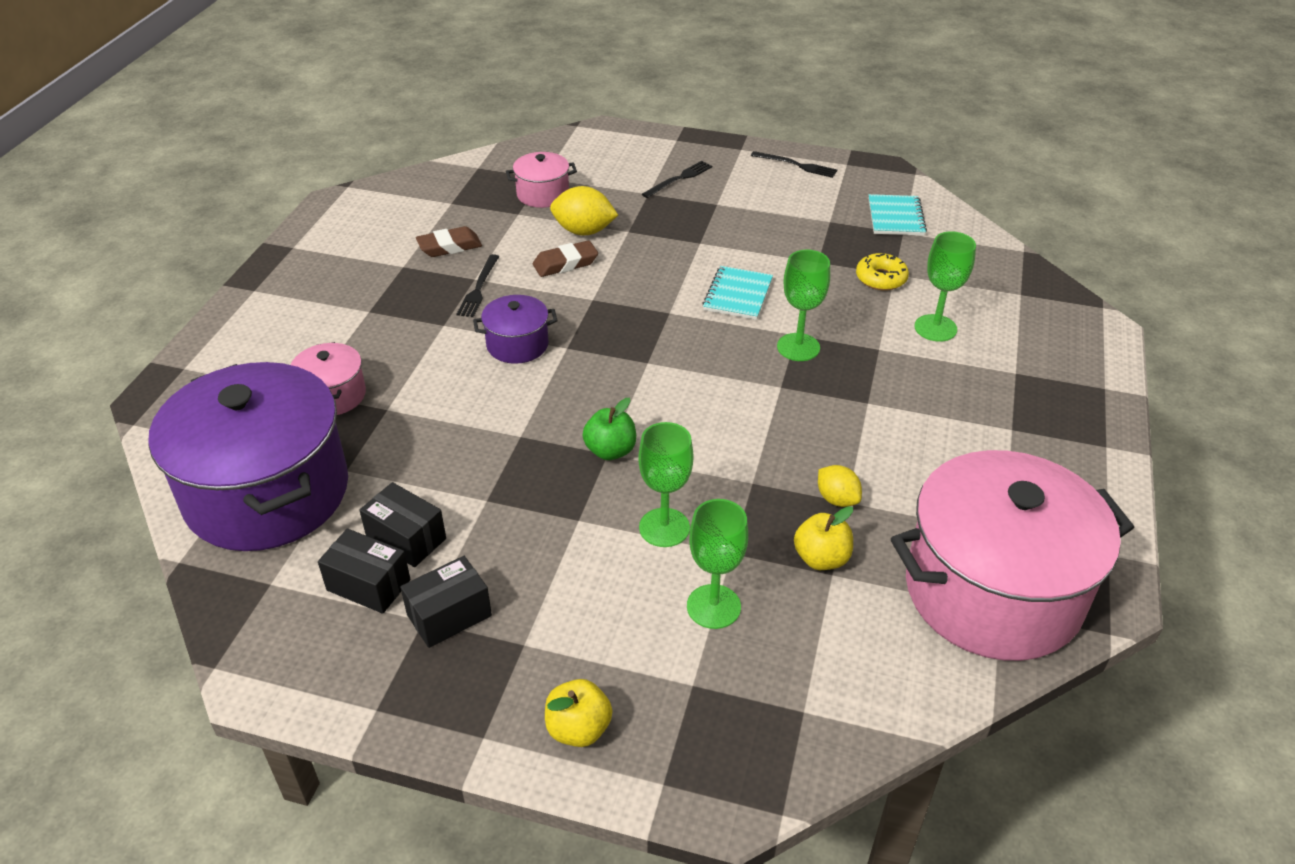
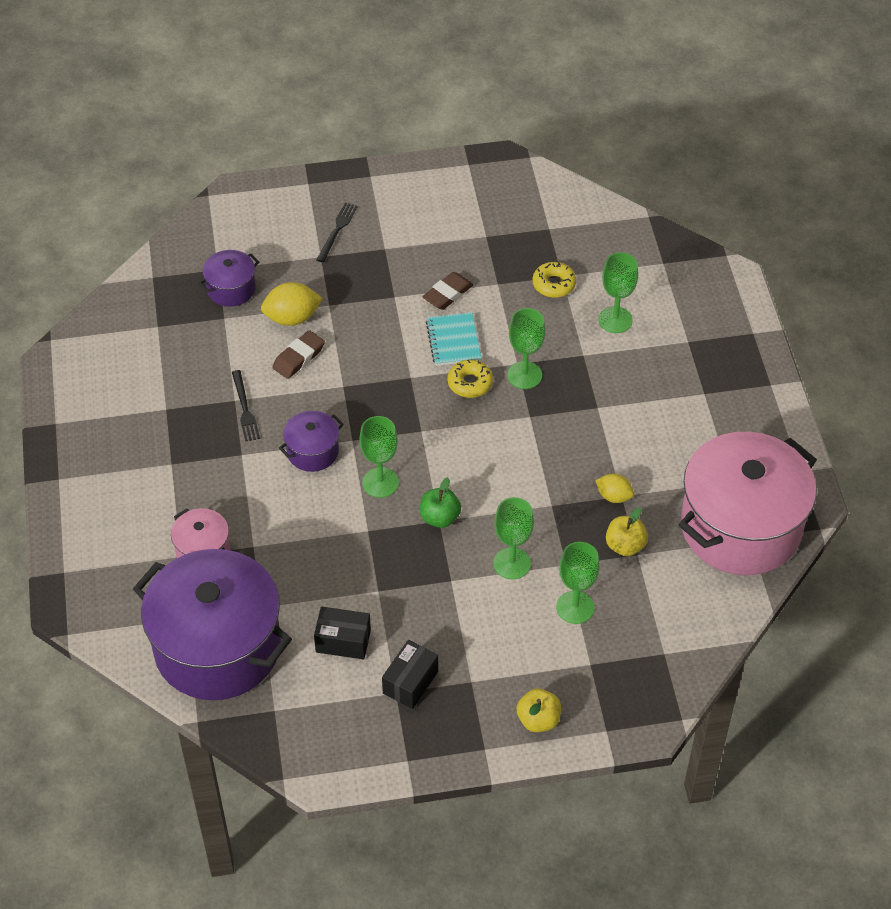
camera: 25 degrees left, 10 degrees up
black box [318,529,410,614] -> none
brown eraser [416,226,482,257] -> brown eraser moved to [422,272,473,310]
pink pot [506,152,577,208] -> purple pot [198,250,259,306]
black fork [751,151,837,178] -> none
turquoise notebook [868,194,927,236] -> none
none -> green goblet [359,416,399,498]
none -> yellow donut [448,360,493,398]

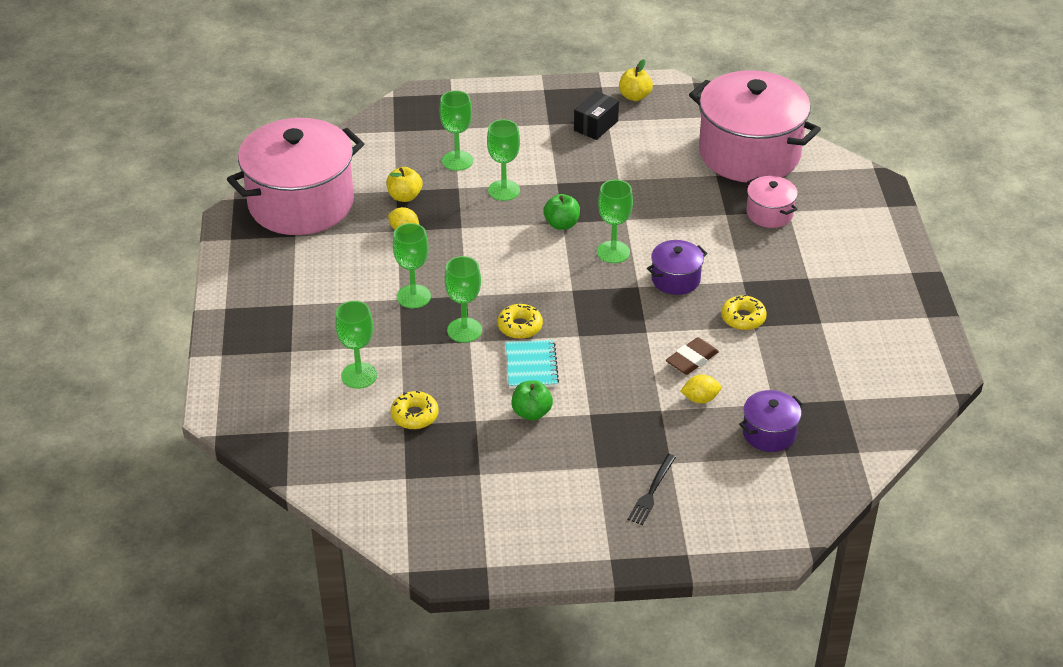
camera: 175 degrees left, 10 degrees down
purple pot [133,549,292,700] -> pink pot [689,70,821,182]
black fork [232,370,260,442] -> yellow donut [721,294,767,330]
yellow lemon [261,282,323,326] -> yellow lemon [681,375,721,403], size x0.63
black box [314,607,371,659] -> none
brown eraser [422,272,473,310] -> green apple [511,380,553,421]
yellow apple [516,688,561,732] -> yellow apple moved to [619,59,653,101]
none -> green goblet [393,223,431,308]

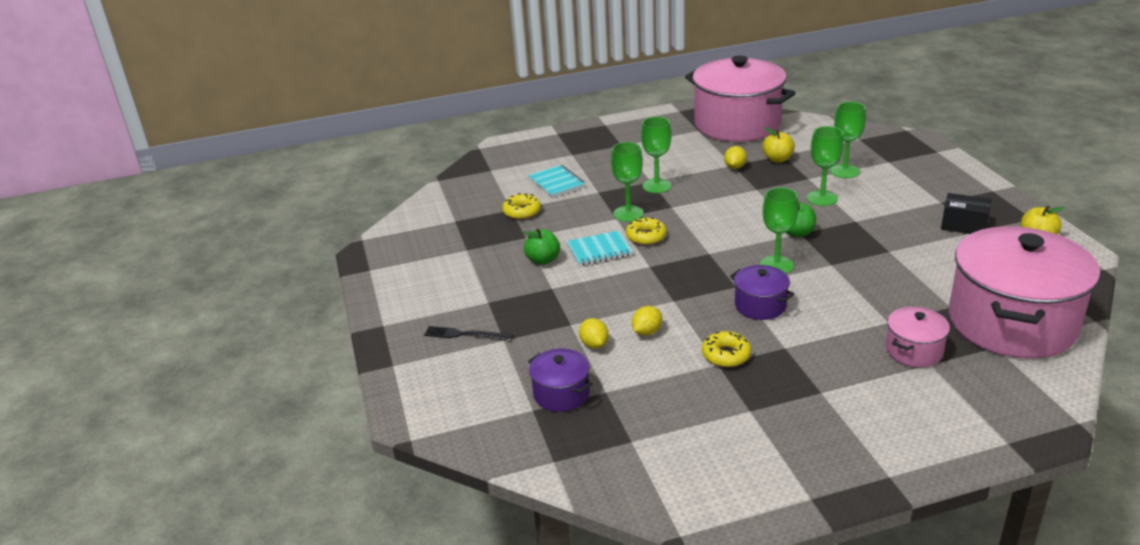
camera: 80 degrees right, 10 degrees down
green goblet [335,301,377,389] -> turquoise notebook [528,165,585,198]
brown eraser [666,337,719,375] -> yellow lemon [632,306,662,336]

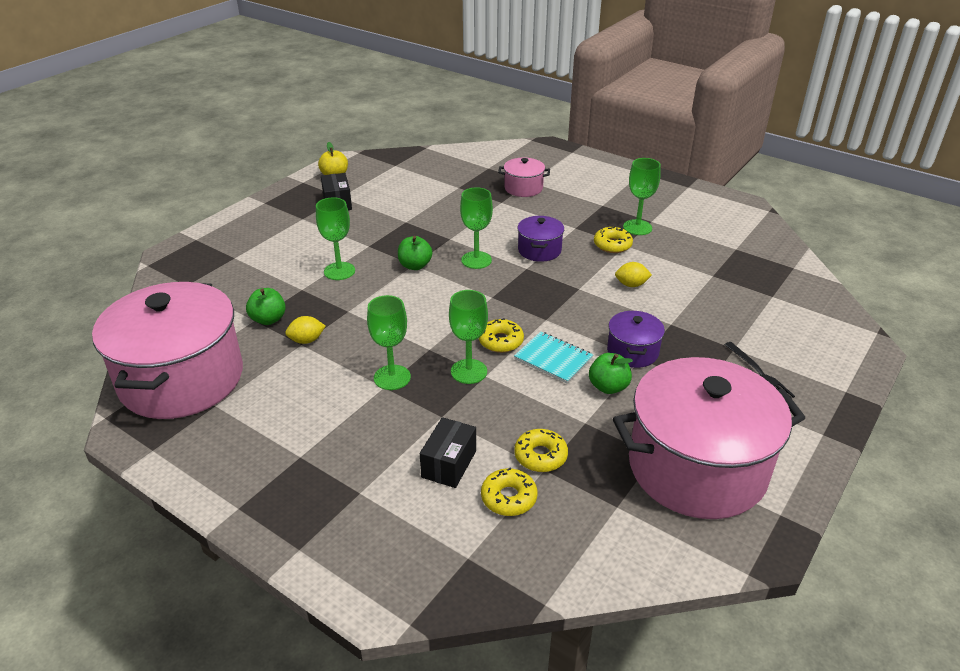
camera: 130 degrees left, 5 degrees up
turquoise notebook [528,165,585,198] -> black box [420,417,476,488]
purple pot [528,349,593,412] -> purple pot moved to [607,310,665,368]
yellow lemon [579,318,609,349] -> none
yellow apple [762,127,795,163] -> green apple [246,288,286,325]
green goblet [830,102,866,178] -> green goblet moved to [623,158,661,235]
pink pot [949,226,1100,359] -> pink pot moved to [613,357,805,519]
none -> yellow donut [481,468,537,516]

